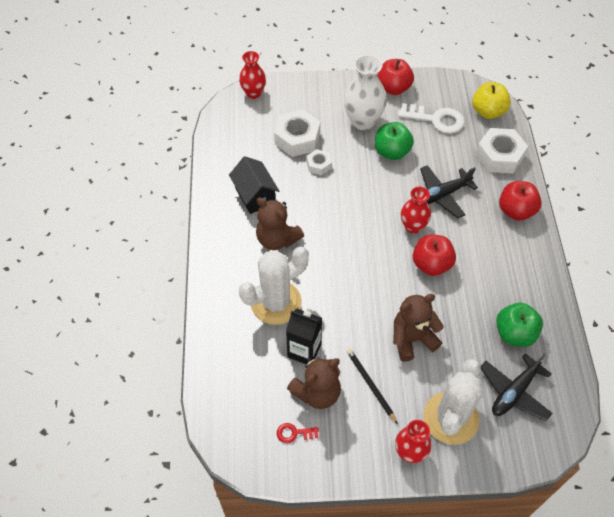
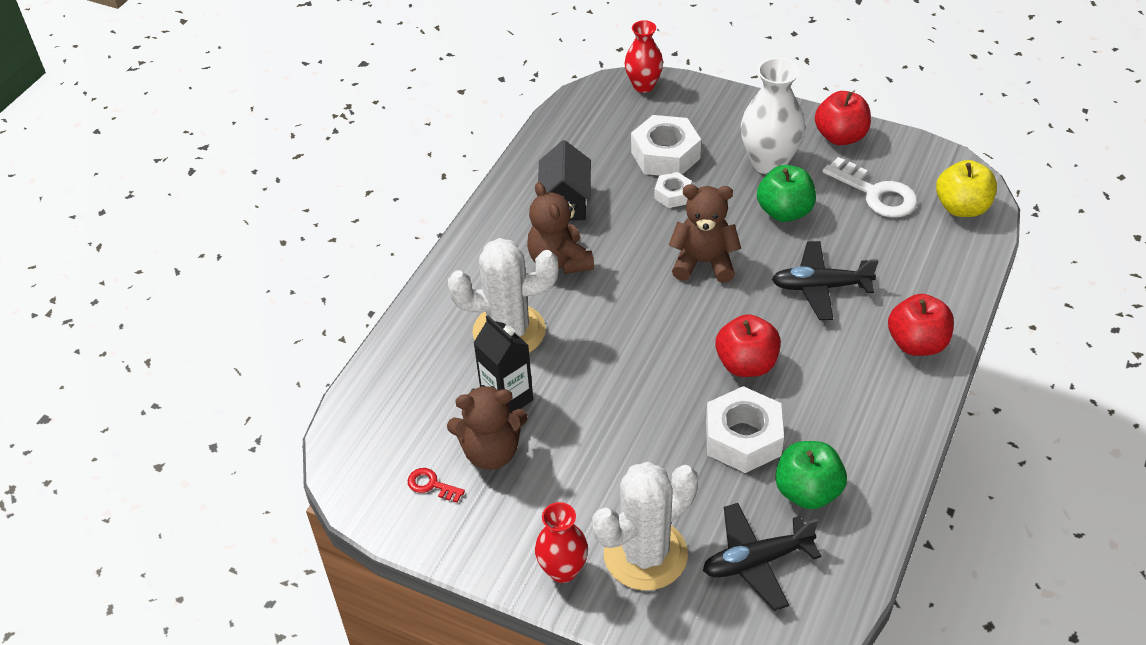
camera: 30 degrees right, 10 degrees down
black pencil [346,349,398,424] -> none
brown teddy bear [393,294,444,362] -> brown teddy bear moved to [669,184,741,283]
red vase [401,187,431,234] -> none
white nut [475,128,528,174] -> white nut moved to [706,386,784,473]

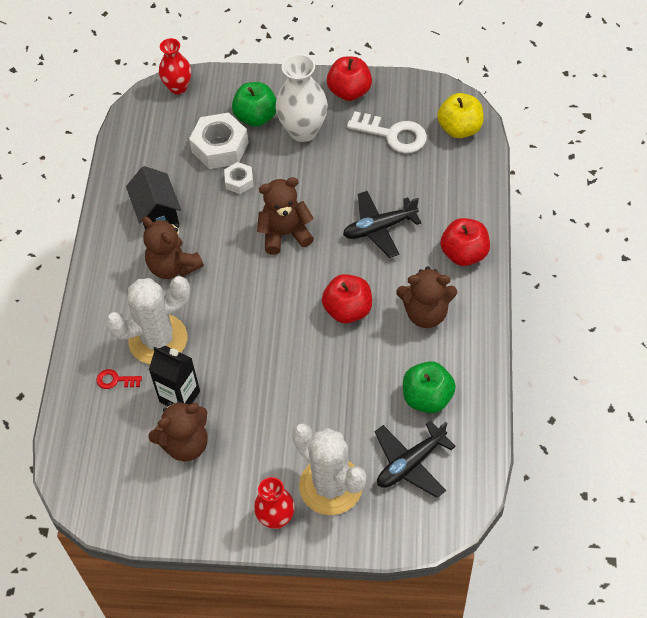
camera: 20 degrees left, 10 degrees up
red key [408,468,465,503] -> red key moved to [96,369,142,389]
white cactus [592,462,698,590] -> white cactus turned 75 degrees counterclockwise [292,423,366,515]
white nut [706,386,784,473] -> none
green apple [757,165,816,222] -> green apple moved to [232,82,276,127]
none -> brown teddy bear [397,267,457,328]

